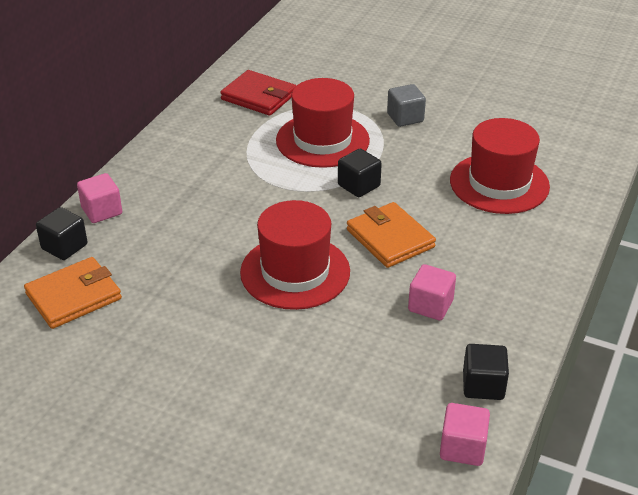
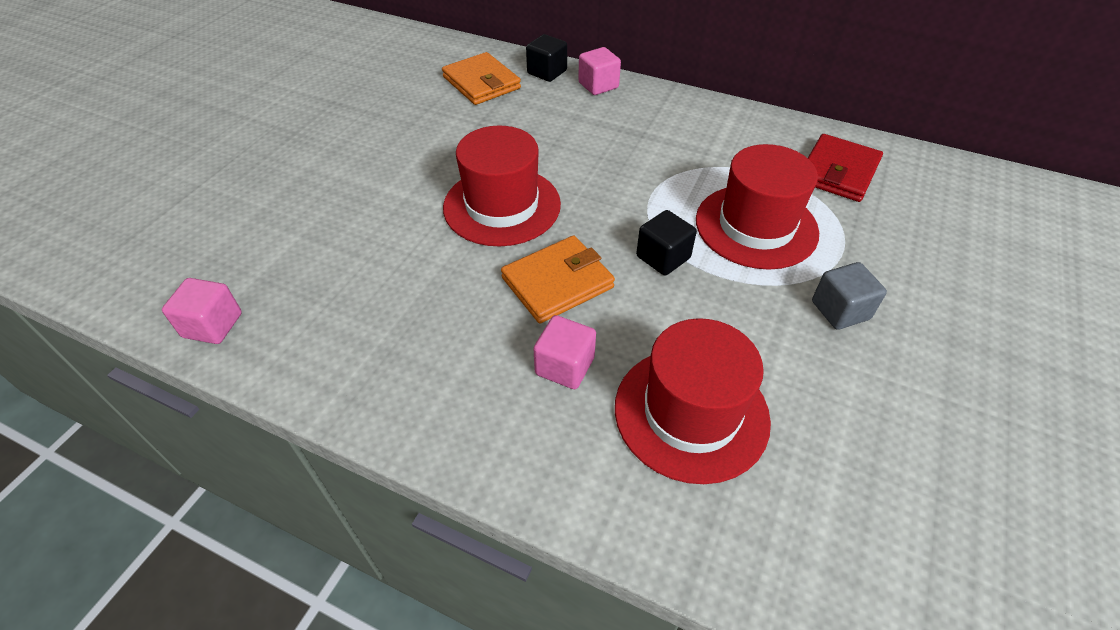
camera: 90 degrees right, 10 degrees up
pink cube [408,264,456,320] -> pink cube moved to [534,315,596,389]
black cube [463,344,509,400] -> none

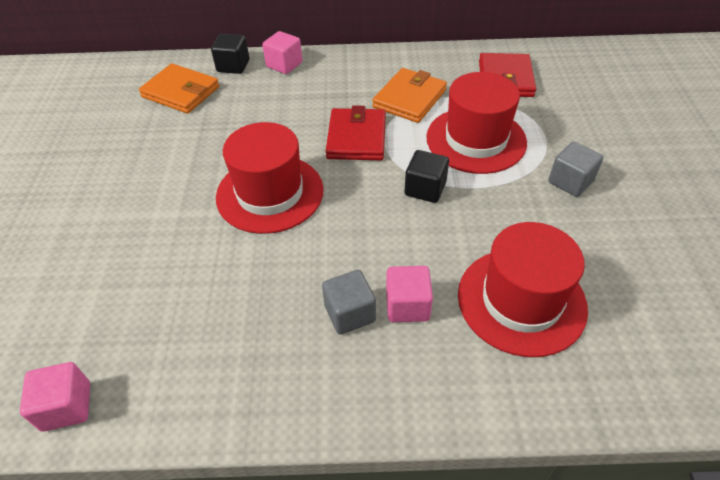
camera: 25 degrees left, 0 degrees up
orange wallet [501,235,615,323] -> orange wallet moved to [373,68,447,123]
none -> grey cube [322,270,376,335]
none -> red wallet [326,105,386,160]

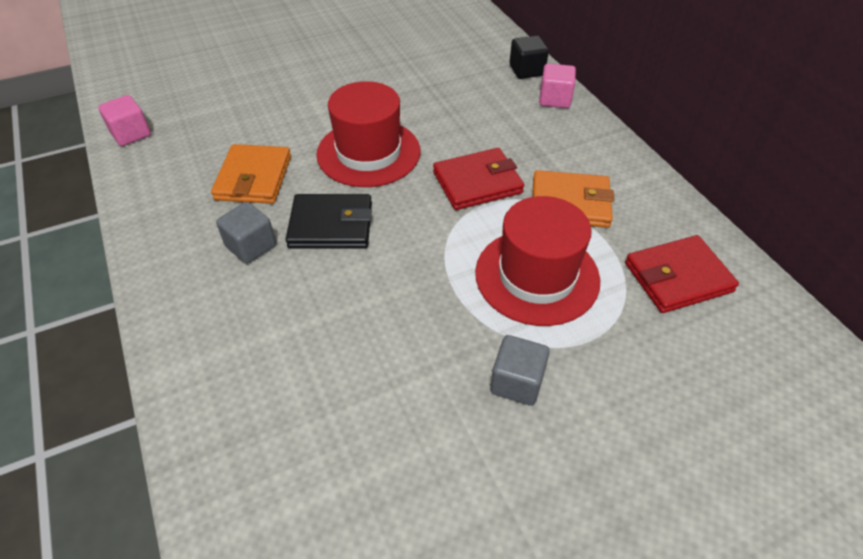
camera: 65 degrees right, 0 degrees up
orange wallet [139,63,219,114] -> orange wallet moved to [211,144,291,204]
pink cube [386,266,433,322] -> none
black cube [404,150,449,203] -> none
red hat [458,222,588,357] -> none
none -> black wallet [285,194,372,249]

